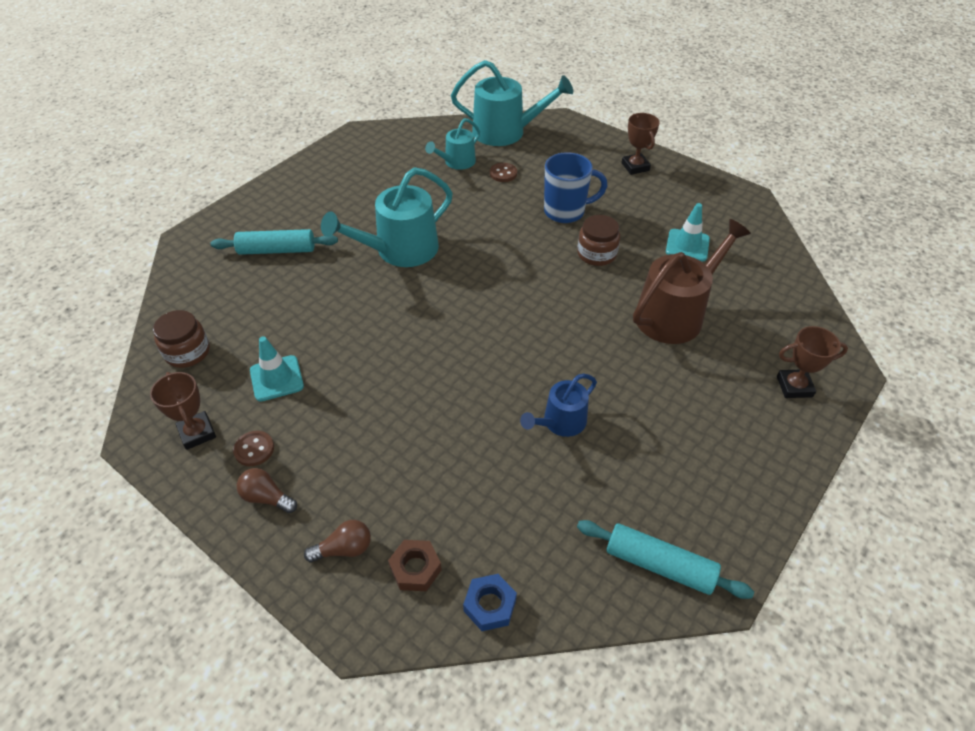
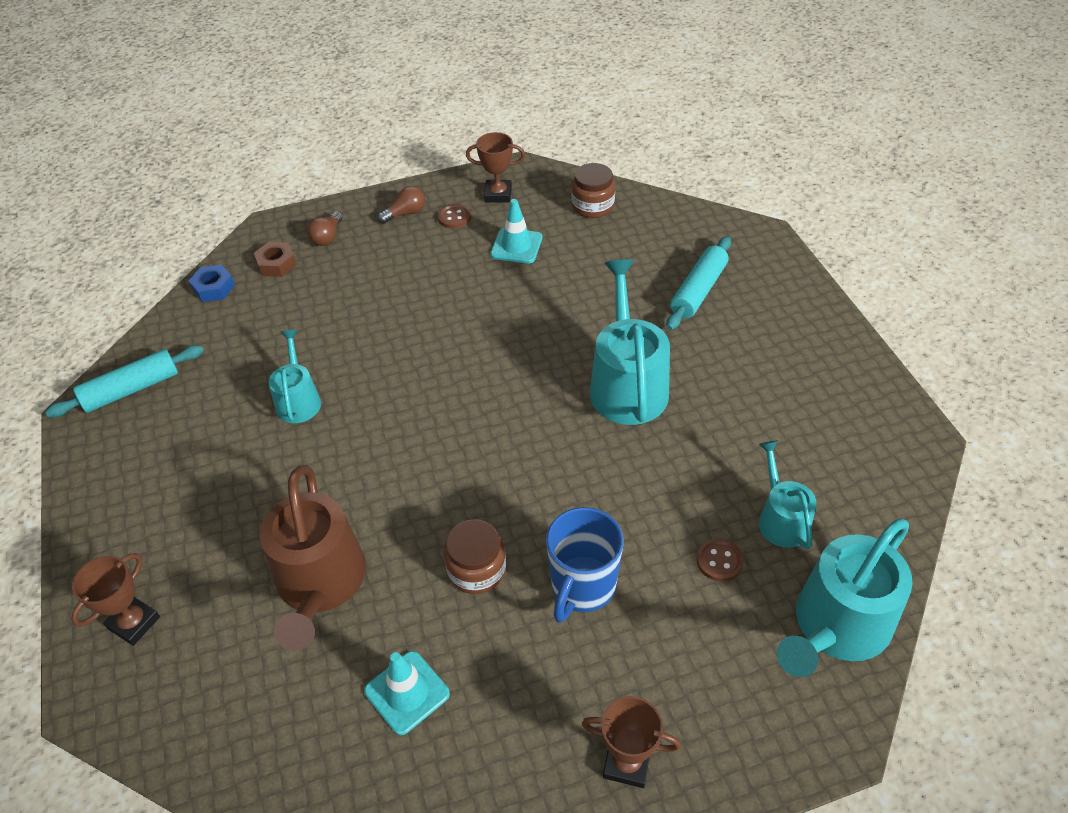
camera: 125 degrees right, 0 degrees up
blue watering can [520,374,597,437] -> turquoise watering can [269,330,321,423]

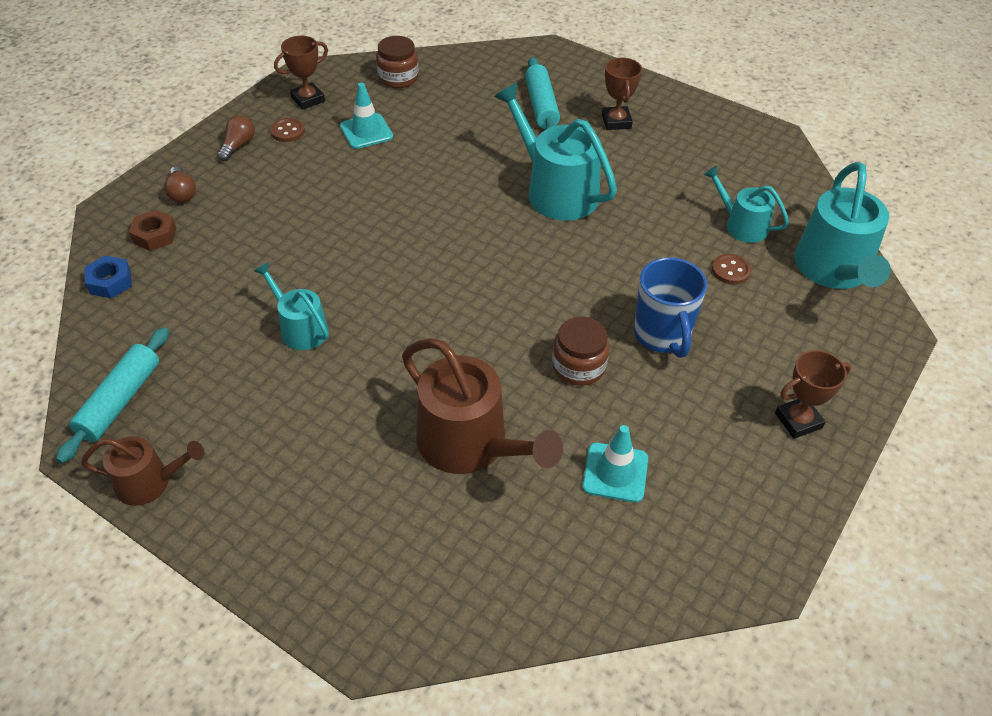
camera: 40 degrees left, 0 degrees up
brown trophy [71,553,160,646] -> brown trophy moved to [602,58,642,130]
none -> brown watering can [81,436,205,506]

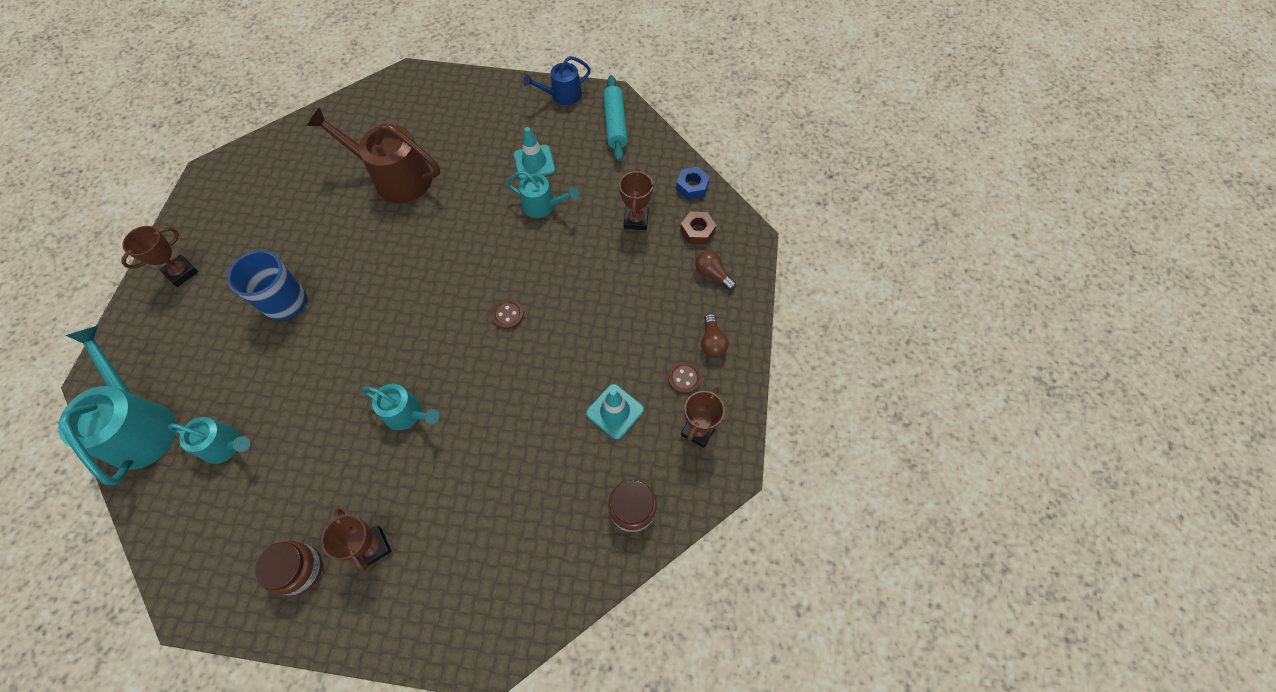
camera: 155 degrees right, 15 degrees up
brown watering can [81,436,205,506] -> blue watering can [523,56,591,105]
turquoise watering can [494,83,617,221] -> turquoise watering can [362,384,439,430], size x0.57
turquoise rolling pin [525,57,560,129] -> none
brown jar [552,317,609,386] -> brown jar moved to [254,541,322,596]
turquoise traffic cone [582,425,648,503] -> turquoise traffic cone moved to [514,127,555,179]
brown button [712,254,751,285] -> brown button moved to [492,299,524,329]
none -> brown trophy [619,169,653,230]

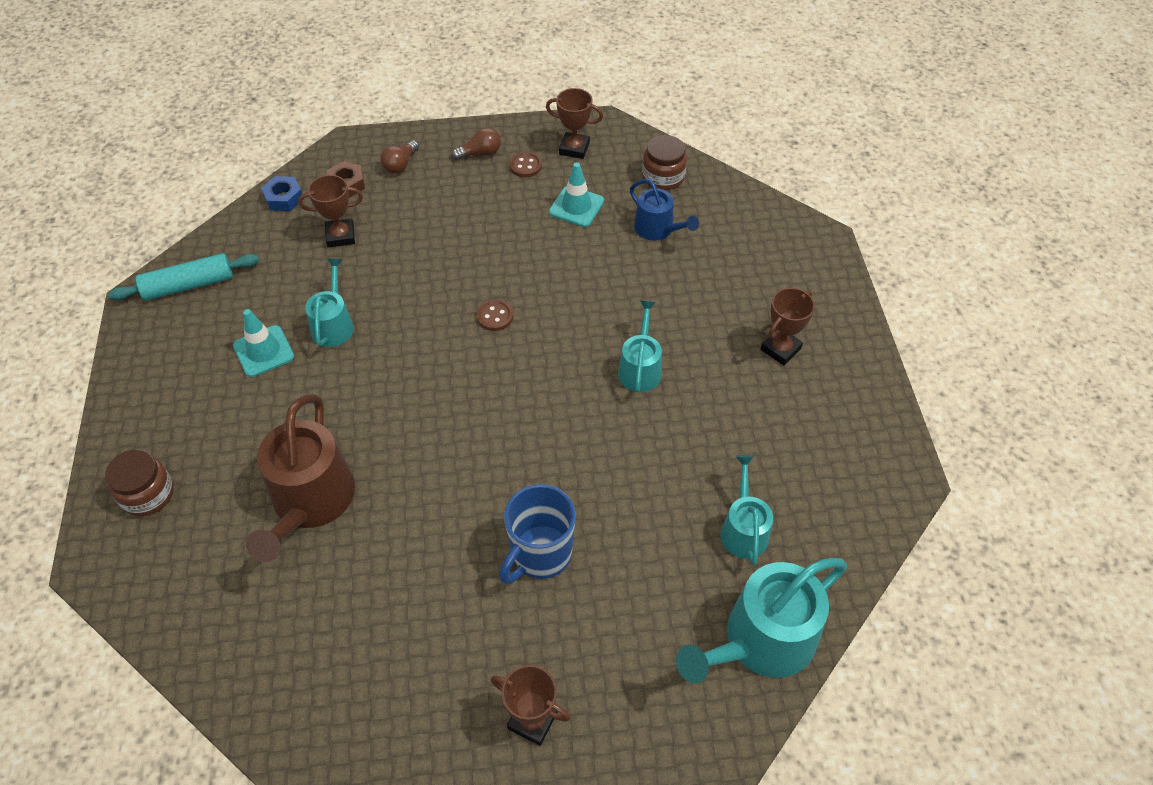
camera: 105 degrees left, 10 degrees down
brown jar [254,541,322,596] -> brown jar moved to [105,449,174,516]
blue watering can [523,56,591,105] -> blue watering can moved to [630,179,699,241]

